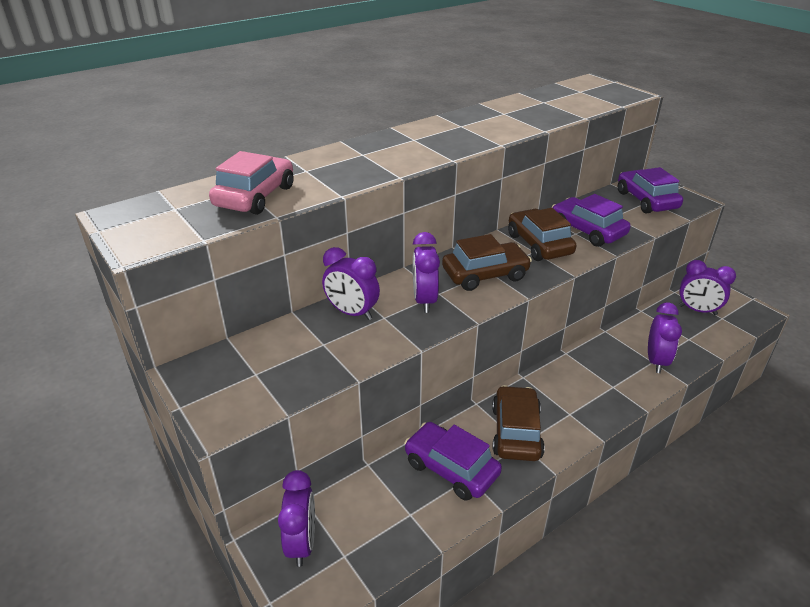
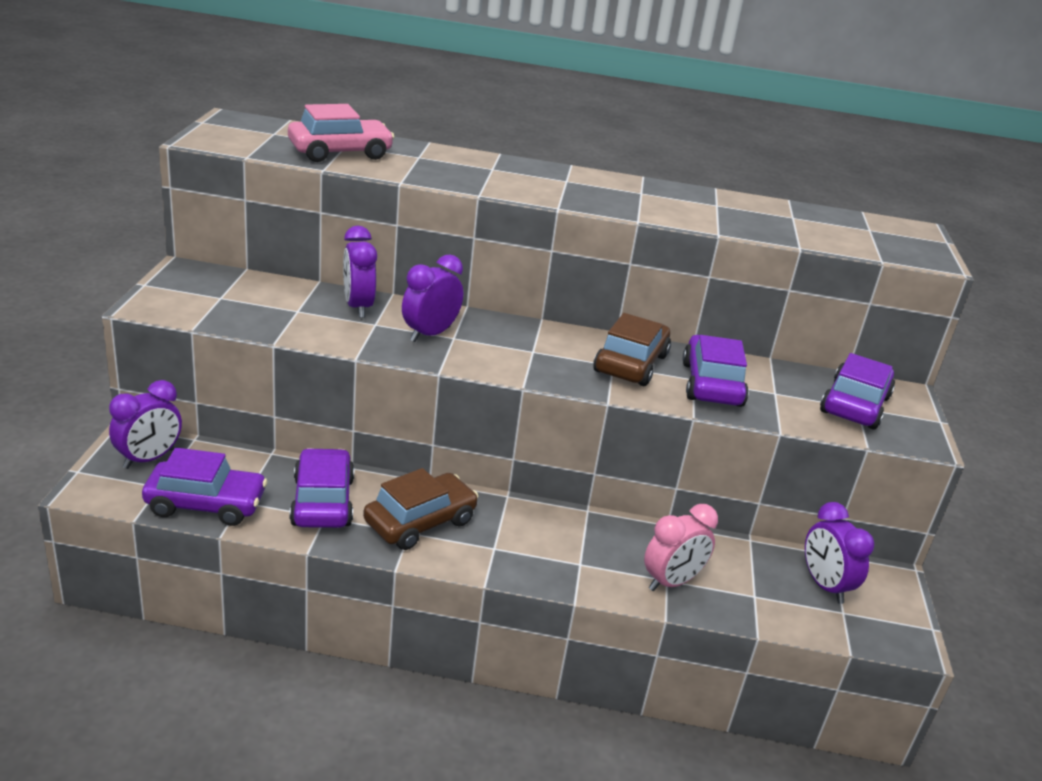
camera: 40 degrees right, 5 degrees down
brown car [442,234,532,291] -> none
purple clock [648,302,682,373] -> pink clock [644,504,718,591]
none -> purple car [142,448,267,526]

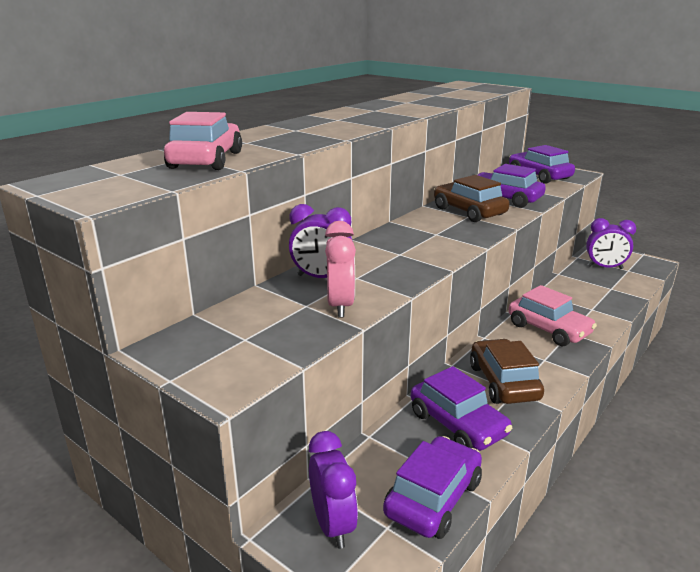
camera: 55 degrees left, 5 degrees down
purple car [289,448,355,528] -> purple car turned 150 degrees counterclockwise [411,366,512,451]
purple clock [402,254,463,342] -> none
pink clock [644,504,718,591] -> pink clock moved to [325,221,356,318]
none -> pink car [508,285,597,346]

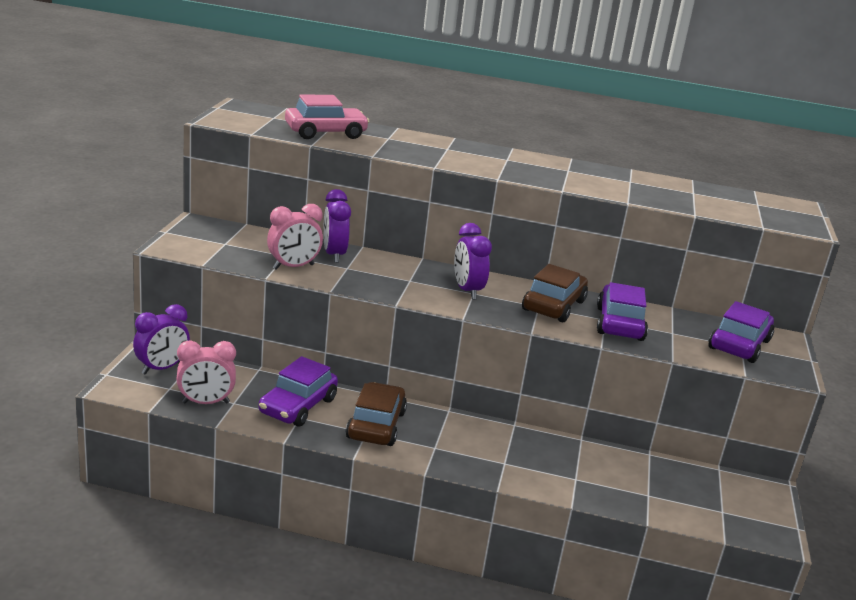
camera: 60 degrees right, 0 degrees up
purple car [383,436,482,539] -> pink clock [176,340,236,404]
brown car [470,339,544,404] -> brown car turned 45 degrees counterclockwise [346,382,407,446]
pink car [508,285,597,346] -> none
purple clock [586,218,636,269] -> purple clock moved to [454,223,492,299]

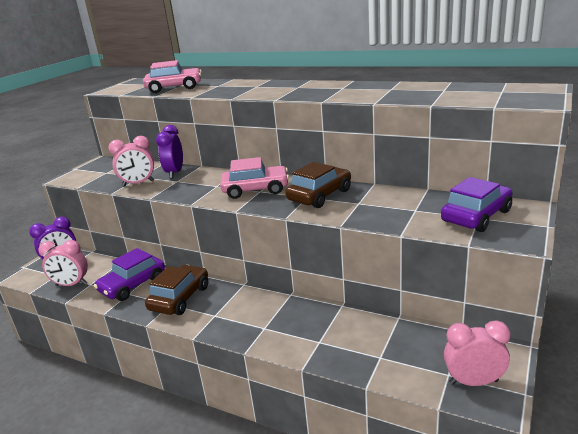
camera: 20 degrees right, 0 degrees up
purple clock [454,223,492,299] -> pink car [220,157,289,199]
purple car [597,282,648,341] -> none
none -> pink clock [444,320,511,386]

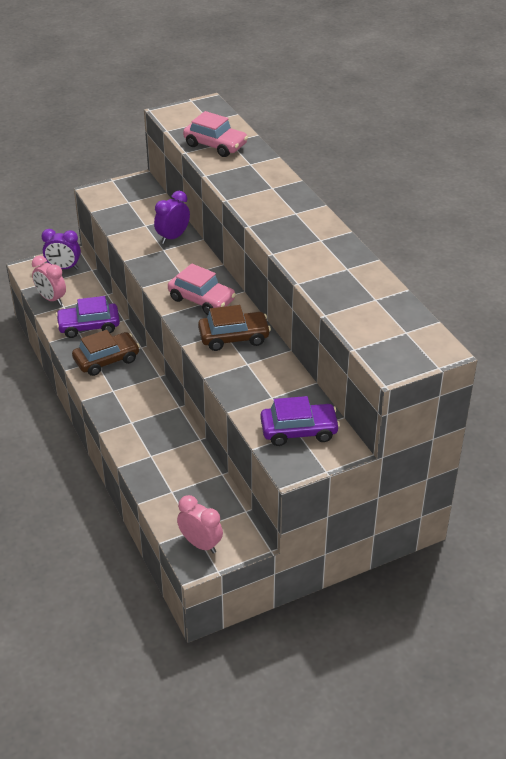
camera: 35 degrees right, 15 degrees up
pink clock [108,136,154,187] -> none

